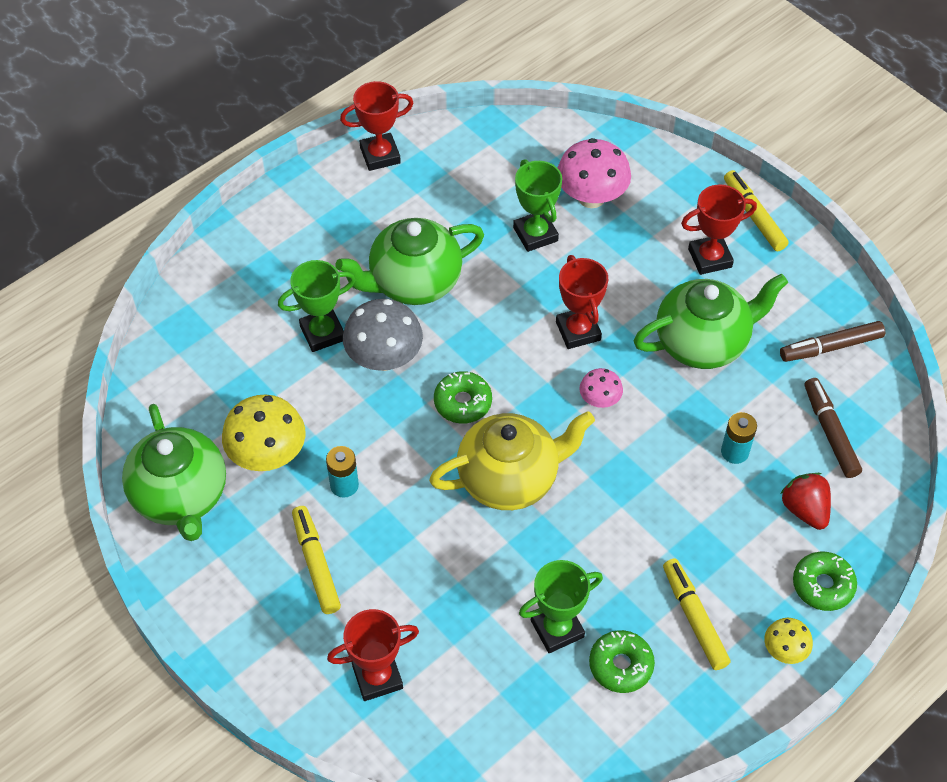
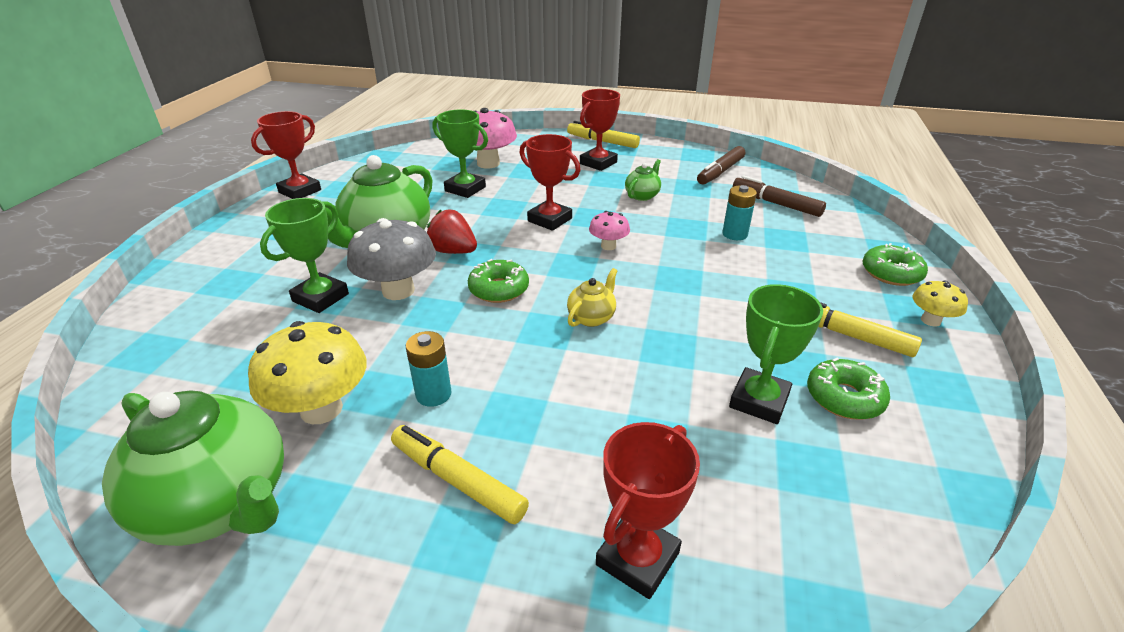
camera: 35 degrees left, 20 degrees down
yellow teapot [429,411,595,510] -> yellow teapot [567,268,618,327], size x0.45
green teapot [634,274,788,369] -> green teapot [625,159,661,201], size x0.45
red strawberry [781,473,831,530] -> red strawberry moved to [427,210,477,254]

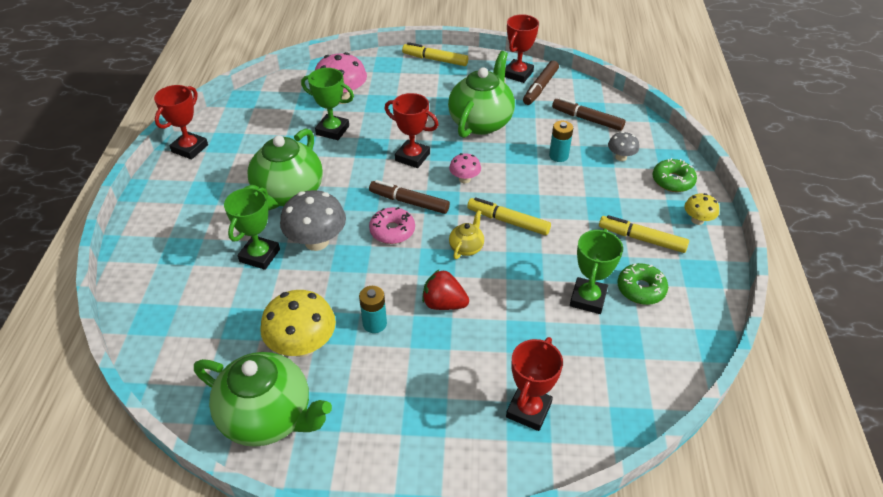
camera: 10 degrees left, 10 degrees up
yellow marker [391,425,529,524] -> yellow marker moved to [467,197,551,235]
red strawberry [427,210,477,254] -> red strawberry moved to [422,270,469,310]
green donut [468,259,529,303] -> pink donut [369,207,415,244]
red trophy [580,89,620,171] -> red trophy moved to [505,14,539,83]
green teapot [625,159,661,201] -> green teapot [448,51,515,138], size x2.22
none -> brown marker [369,180,450,214]
none -> grey mushroom [608,131,639,161]

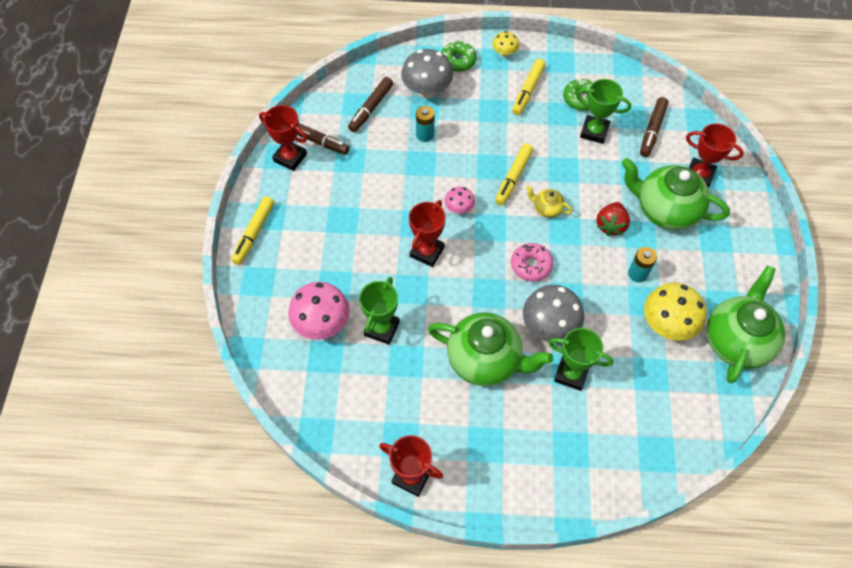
camera: 90 degrees left, 15 degrees up
brown marker [369,180,450,214] -> brown marker moved to [640,97,668,157]
green teapot [448,51,515,138] -> green teapot moved to [622,158,730,230]
grey mushroom [608,131,639,161] -> grey mushroom [401,49,453,98], size x1.86

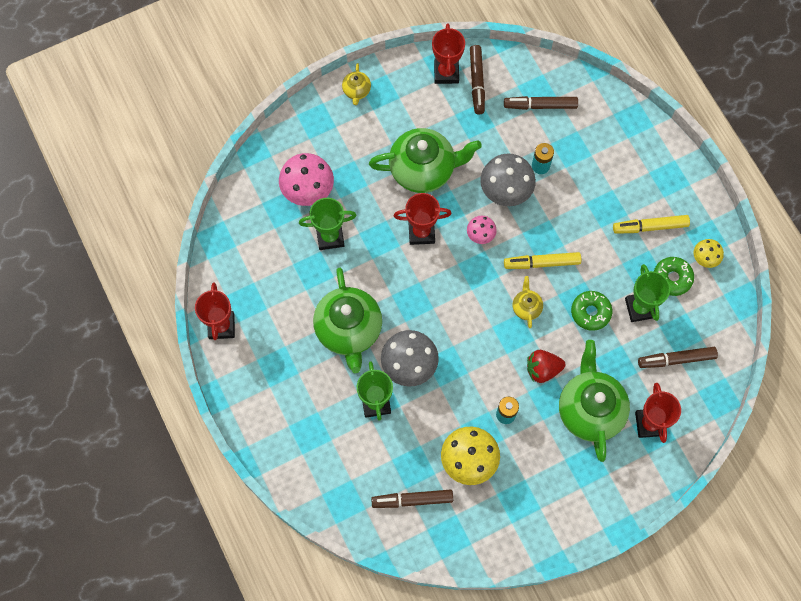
camera: 60 degrees right, 10 degrees up
yellow marker [231,196,274,265] -> yellow teapot [342,63,371,105]
grey mushroom [401,49,453,98] -> grey mushroom moved to [480,154,536,206]
green donut [441,41,477,72] -> green donut moved to [571,291,612,331]
yellow mushroom [492,31,519,58] -> yellow mushroom moved to [694,239,724,268]
pink donut [511,243,553,281] -> none
green teapot [706,266,785,383] -> green teapot moved to [369,128,482,193]
none -> brown marker [371,490,453,508]

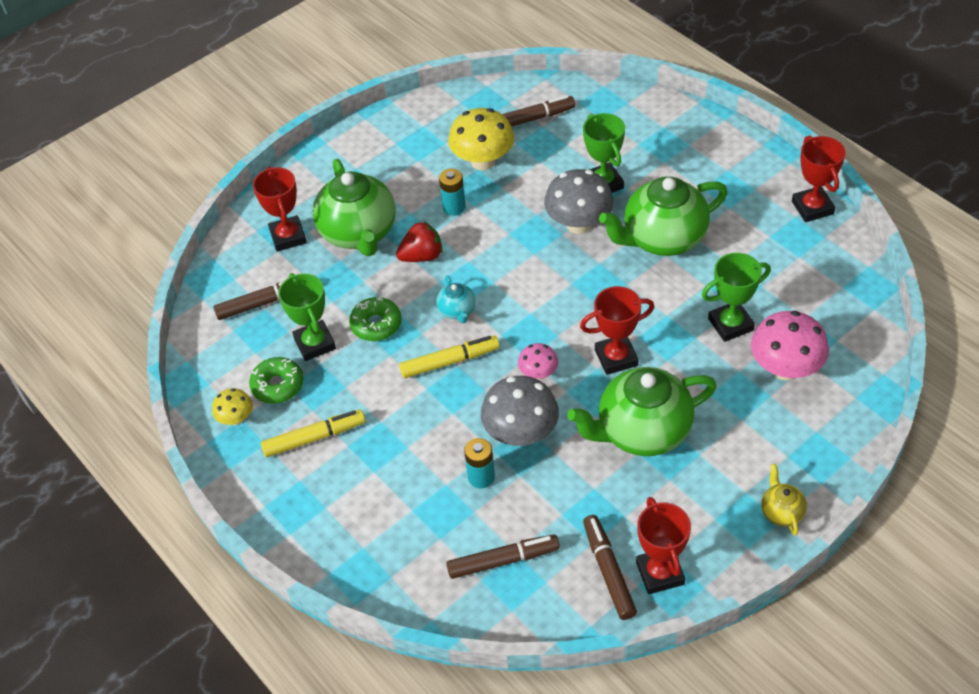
camera: 170 degrees right, 20 degrees down
green teapot [313,268,382,373] -> green teapot turned 90 degrees counterclockwise [599,177,727,256]
yellow teapot [513,276,543,328] -> turquoise teapot [436,275,475,323]

